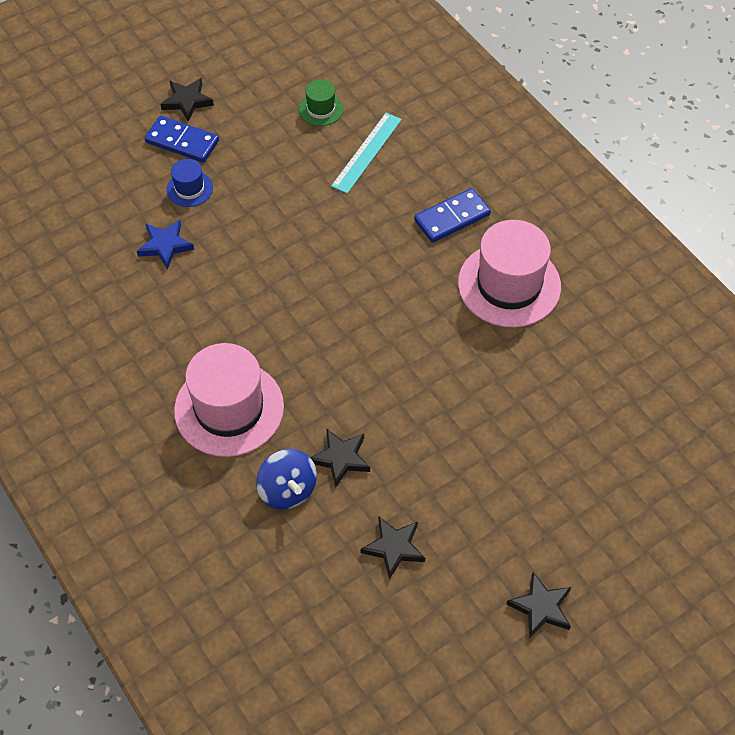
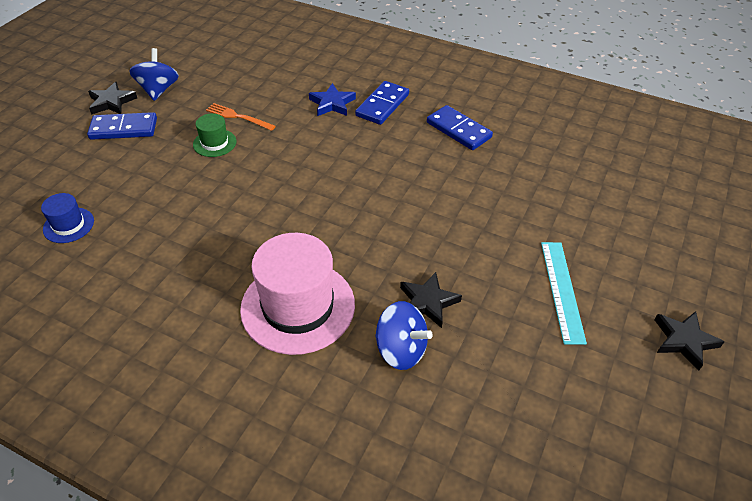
camera: 30 degrees left, 10 degrees down
blue star [137,220,194,269] -> blue star moved to [309,83,356,116]
blue hat [166,159,213,207] -> blue hat moved to [41,193,94,243]
green hat [299,80,343,126] -> green hat moved to [193,113,237,157]
turquoise ruler [331,113,402,194] -> turquoise ruler moved to [541,242,587,345]
black star [361,516,425,580] -> none
pink hat [458,220,561,328] -> blue domino [427,105,493,150]
none -> blue spinning top [129,48,179,101]
none -> orange fork [206,103,276,131]

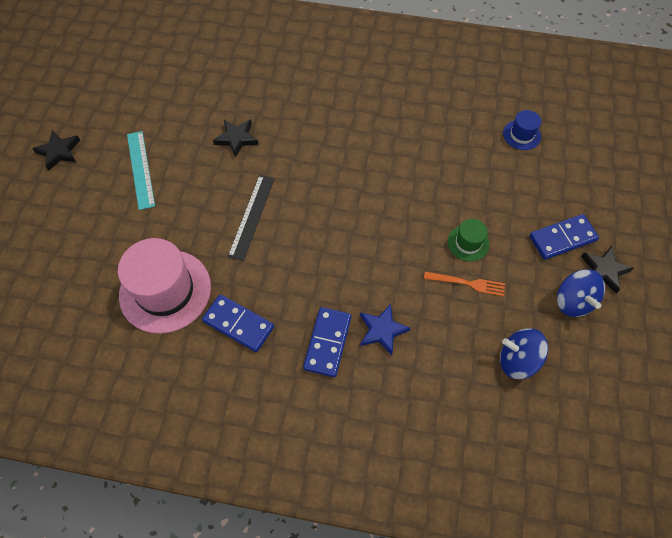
camera: 165 degrees right, 15 degrees up
pink hat [240,233,355,355] -> pink hat moved to [118,238,211,334]
blue spinning top [375,301,433,370] -> blue spinning top moved to [500,328,548,379]
none -> black ruler [228,175,275,261]

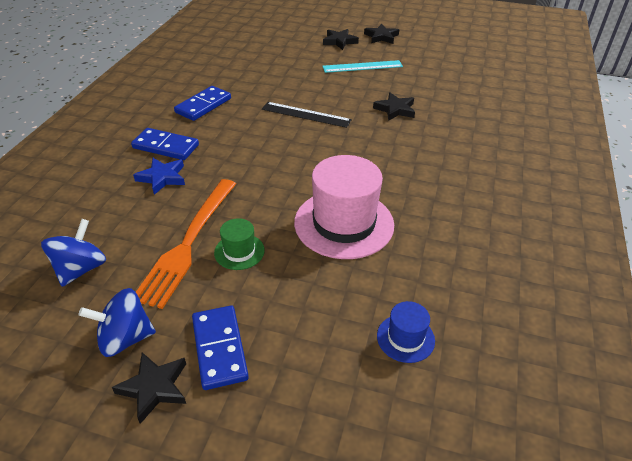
camera: 95 degrees right, 20 degrees down
pink hat [118,238,211,334] -> pink hat moved to [294,155,394,259]
orange fork [424,272,505,296] -> orange fork [136,179,236,309], size x1.96
none -> black star [323,29,359,50]

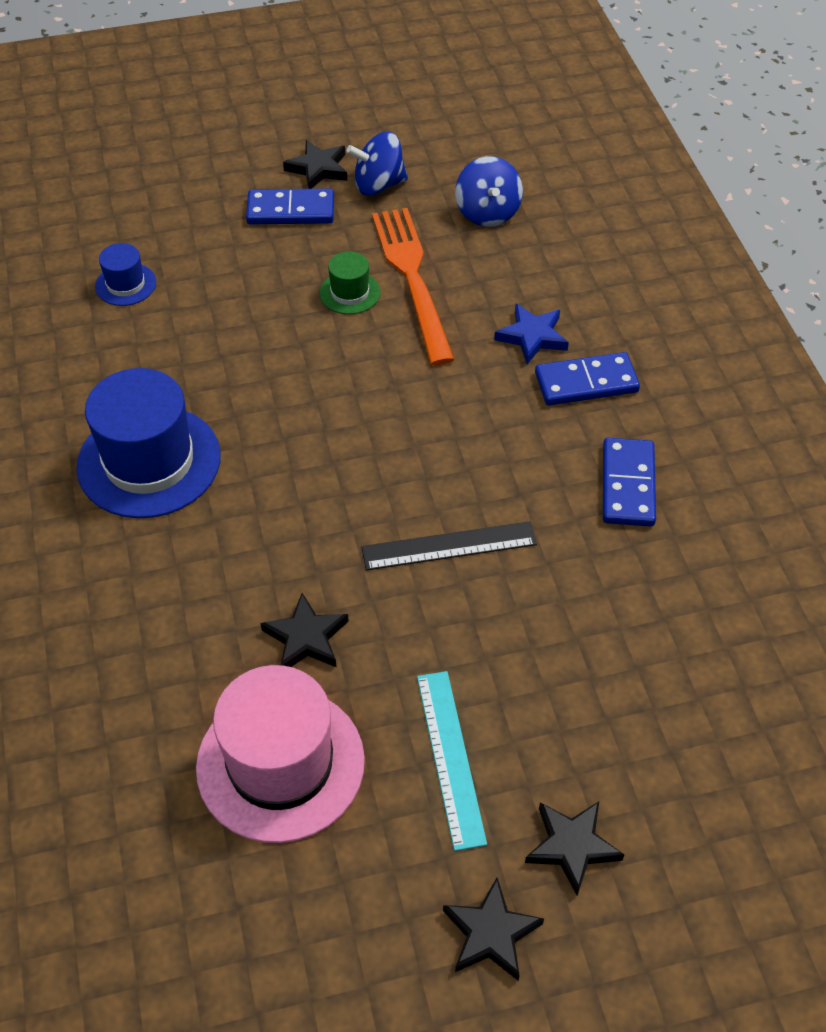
camera: 150 degrees right, 10 degrees up
blue spinning top [78,288,156,357] -> blue spinning top turned 150 degrees counterclockwise [346,132,408,196]
blue domino [192,305,249,390] -> blue domino turned 45 degrees counterclockwise [246,189,334,224]
pink hat [294,155,394,259] -> pink hat moved to [196,665,365,843]
turquoise ruler [322,60,403,73] -> turquoise ruler turned 60 degrees counterclockwise [417,671,487,851]
none -> blue hat [76,368,221,518]

